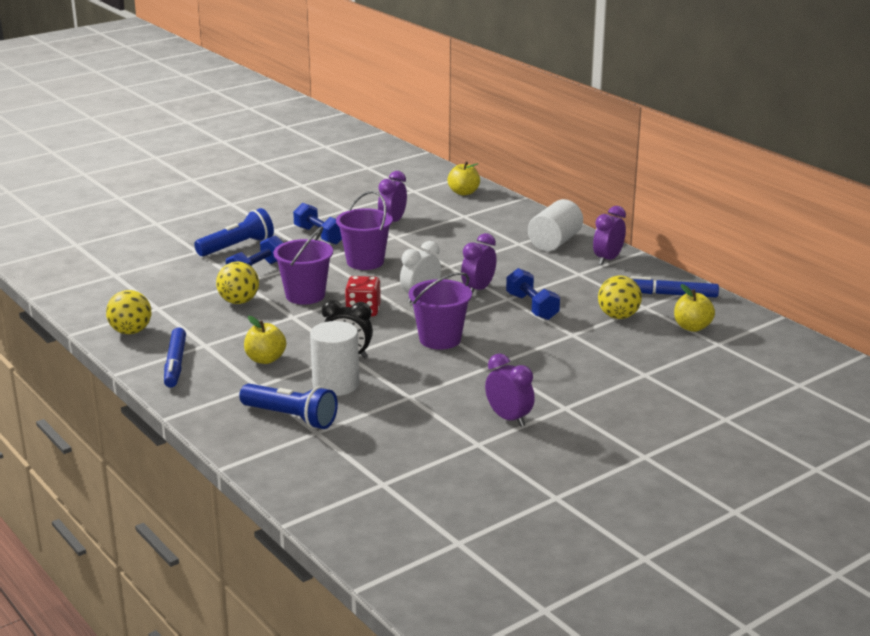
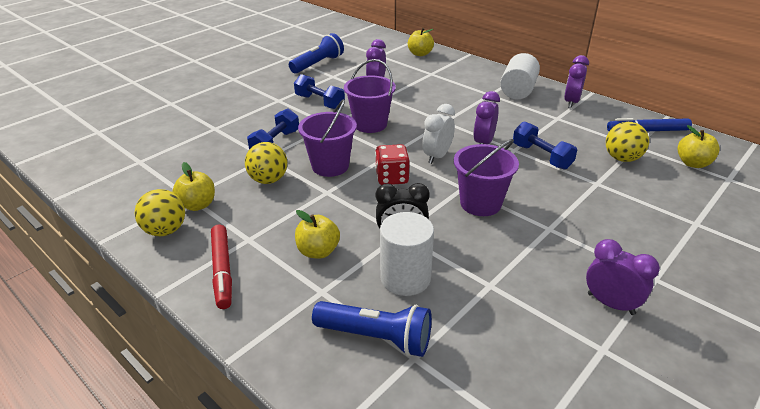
camera: 10 degrees left, 10 degrees up
blue marker [164,327,186,388] -> red marker [211,225,232,309]
blue flashlight [194,208,274,256] -> blue flashlight moved to [289,33,344,73]
none -> yellow apple [172,162,215,211]

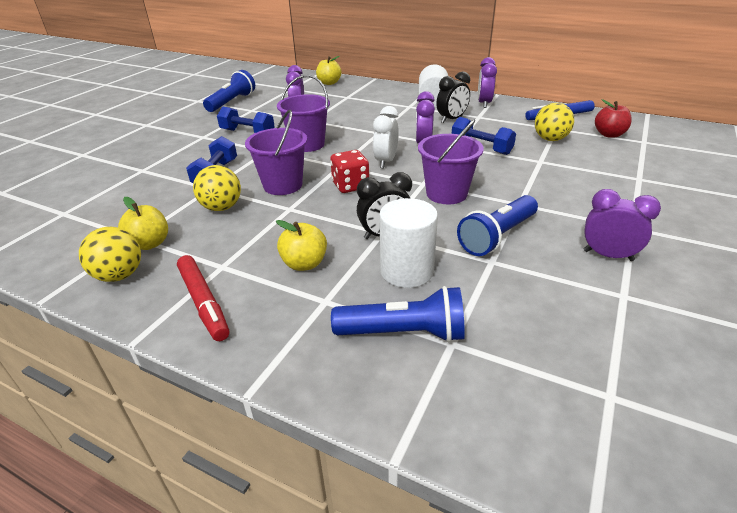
camera: 15 degrees left, 0 degrees up
yellow apple [677,125,720,168] -> red apple [595,99,632,138]
none -> black clock [436,72,470,123]
none -> blue flashlight [457,195,538,256]

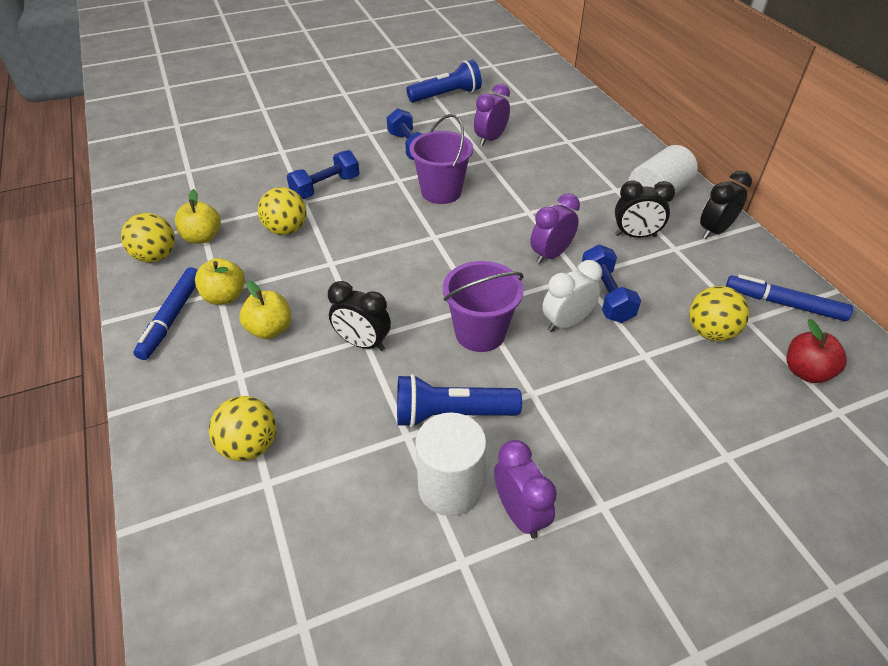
camera: 40 degrees right, 10 degrees up
red marker [177,255,229,341] -> blue marker [133,267,198,360]
purple bucket [245,110,307,195] -> none
yellow apple [316,56,342,85] -> yellow apple moved to [195,258,245,305]
red dice [330,150,369,193] -> none
blue flashlight [331,286,465,342] -> yellow ball [209,396,276,461]
white clock [373,106,399,168] -> white clock moved to [542,260,602,332]
white cylinder [379,198,438,288] -> white cylinder moved to [415,412,487,516]
purple clock [478,57,497,108] -> black clock [700,171,752,239]

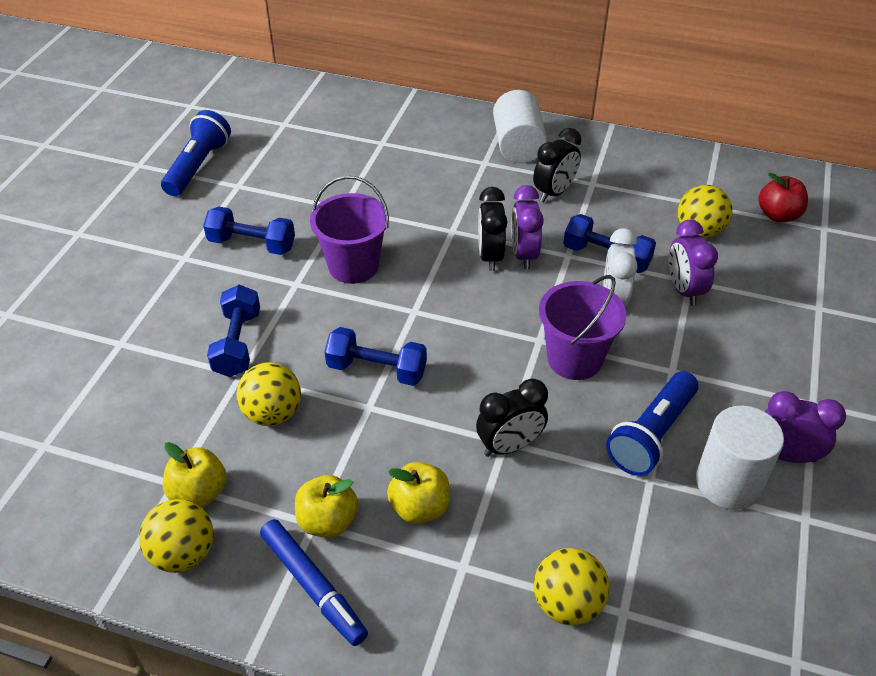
camera: 50 degrees left, 0 degrees up
purple clock [474,84,510,146] -> purple clock moved to [669,220,718,306]
black clock [700,171,752,239] -> black clock moved to [478,187,508,271]
blue marker [726,274,853,321] -> none
none -> blue dumbbell [324,327,427,386]

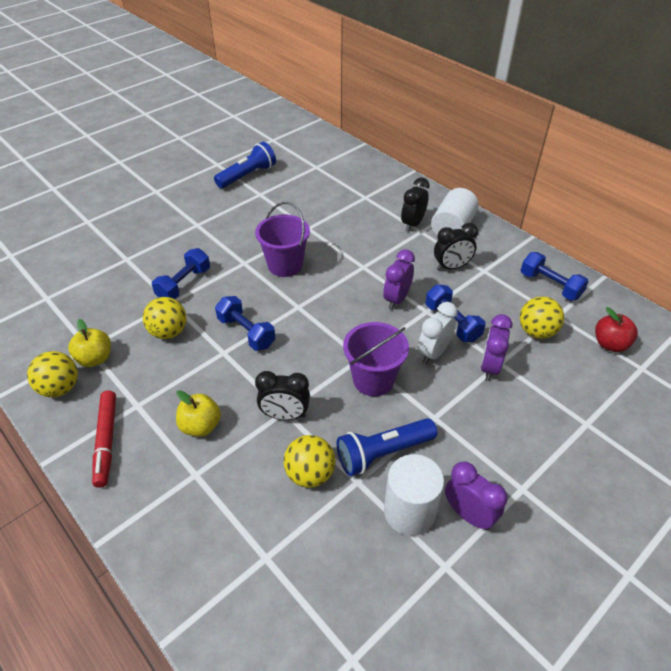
camera: 30 degrees right, 0 degrees up
blue dumbbell [203,207,295,255] -> blue dumbbell moved to [521,252,589,301]
blue marker [260,519,368,646] -> red marker [92,391,116,488]
yellow apple [295,475,358,538] -> none
black clock [478,187,508,271] -> black clock moved to [401,177,430,232]
yellow ball [534,548,609,626] -> yellow ball moved to [284,435,335,488]

